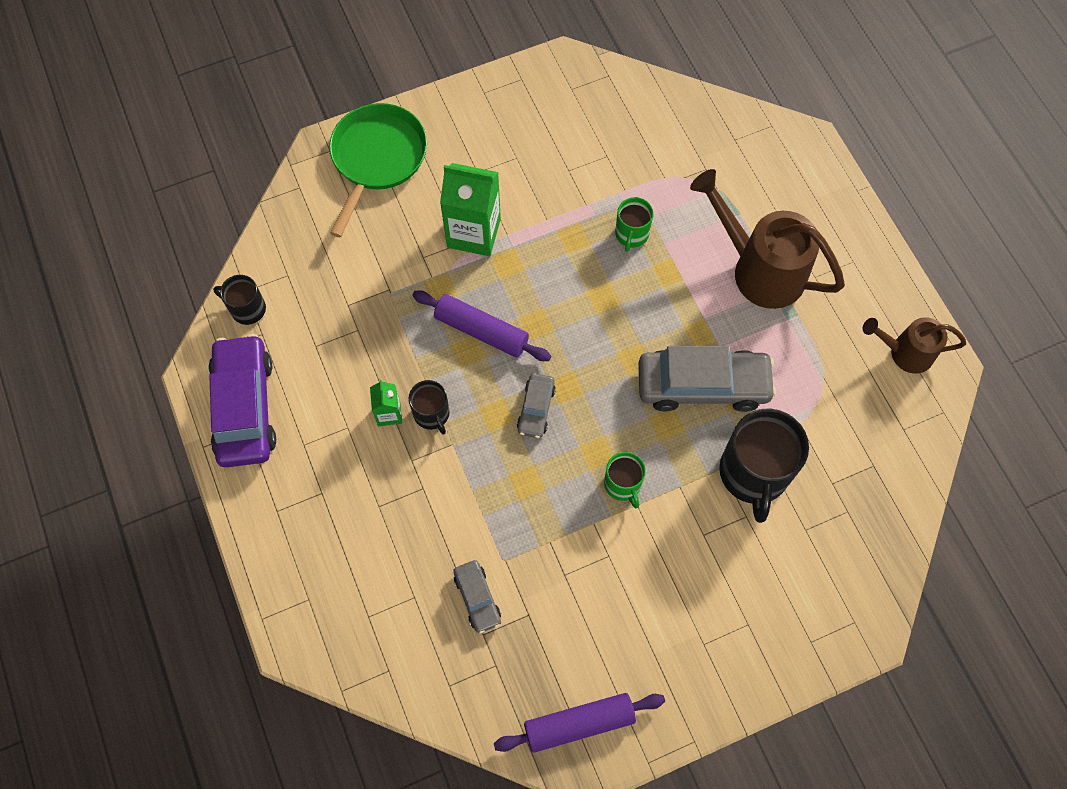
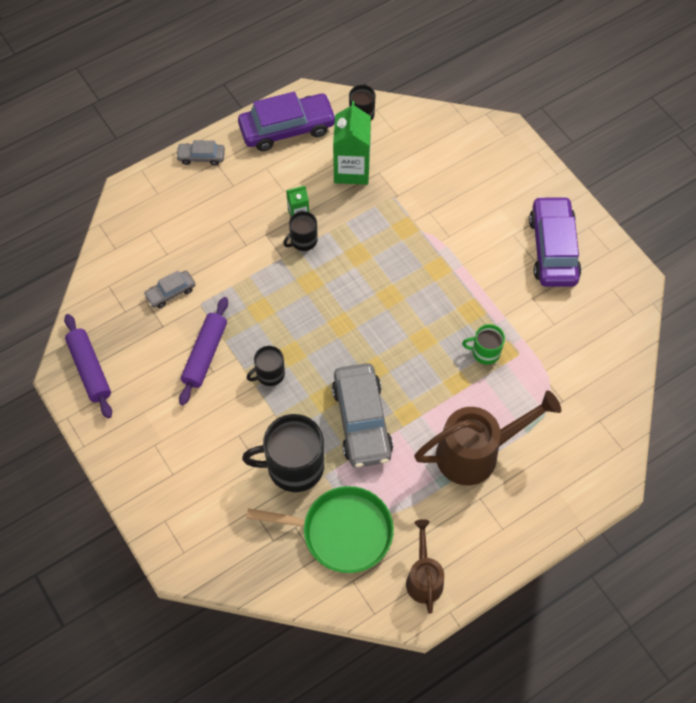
camera: 80 degrees right, 5 degrees down
green pan [329,103,427,237] -> green pan moved to [246,486,394,573]
purple rolling pin [412,290,551,361] -> purple rolling pin moved to [179,297,228,405]
green carton [440,163,501,256] -> green carton moved to [333,101,371,185]
grey car [517,373,556,438] -> grey car moved to [176,140,225,166]
green mug [604,452,646,508] -> black mug [247,346,285,386]
brown watering can [690,169,845,309] -> brown watering can turned 45 degrees clockwise [414,390,561,485]
none -> purple car [529,196,582,287]

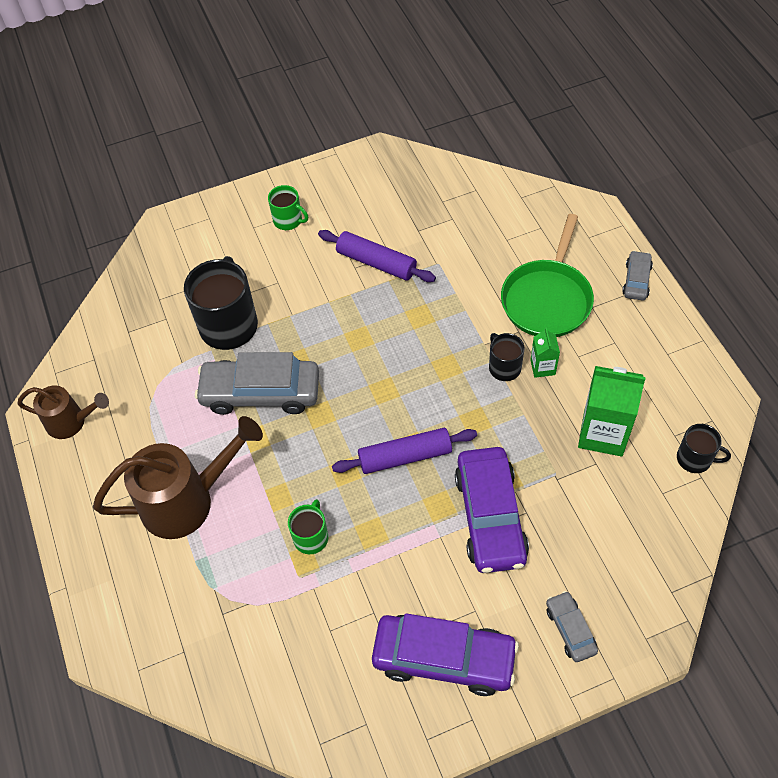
camera: 105 degrees right, 5 degrees down
purple rolling pin [64,314,112,419] -> purple rolling pin moved to [332,428,477,474]
grey car [143,271,196,308] -> grey car moved to [546,591,598,662]
purple car [238,92,336,151] -> purple car moved to [455,447,529,573]
green pan [246,486,394,573] -> green pan moved to [501,214,594,337]
black mug [247,346,285,386] -> none
brown watering can [414,390,561,485] -> brown watering can turned 105 degrees counterclockwise [93,416,263,539]
none -> green mug [268,185,308,230]

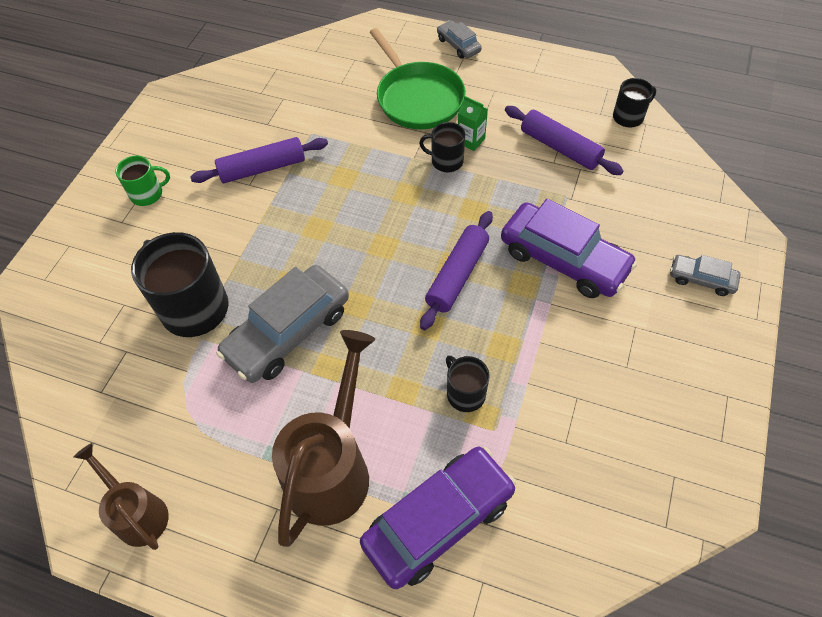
camera: 50 degrees left, 0 degrees up
brown watering can [17,386,109,439] -> brown watering can turned 90 degrees counterclockwise [74,443,169,550]
green mug [288,499,328,554] -> black mug [446,355,490,412]
purple car [372,613,519,696] -> purple car moved to [360,447,516,589]
green carton [578,366,646,456] -> purple rolling pin [505,106,624,175]

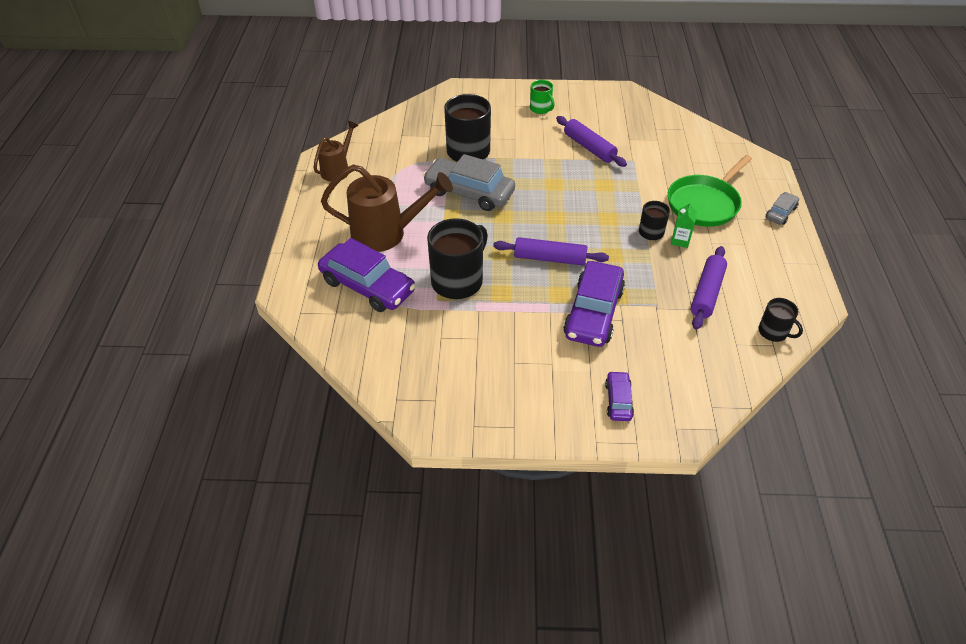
camera: 70 degrees right, 10 degrees down
black mug [446,355,490,412] -> black mug [427,218,488,299], size x1.90
grey car [670,255,740,296] -> purple car [605,371,634,421]

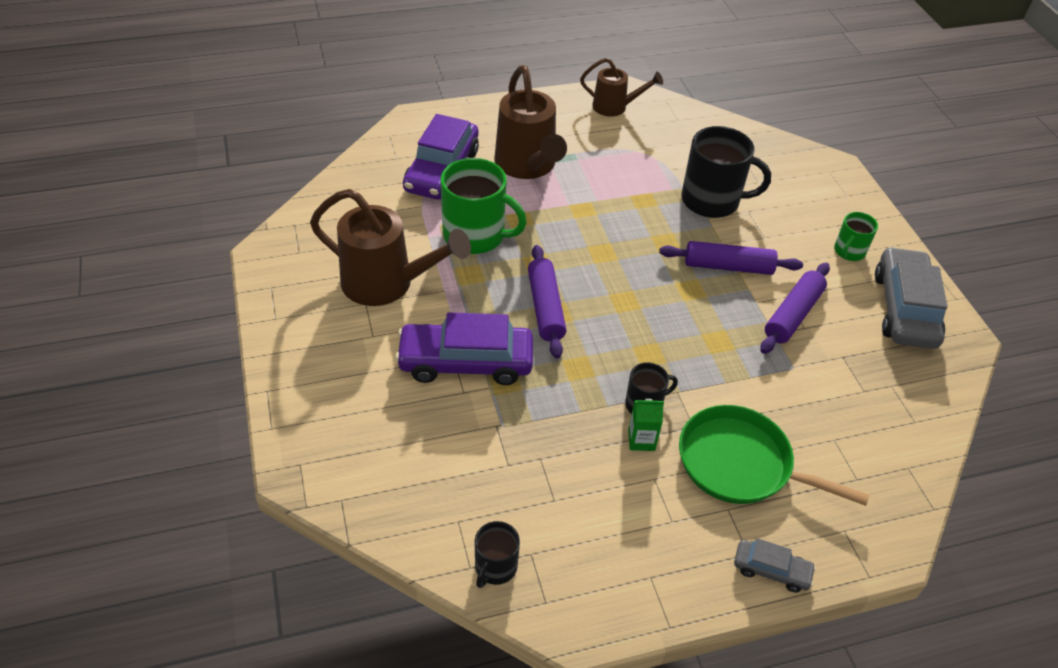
camera: 70 degrees right, 0 degrees up
grey car [423,154,515,211] -> grey car moved to [875,247,948,349]
black mug [427,218,488,299] -> green mug [440,158,527,254]
purple car [605,371,634,421] -> none
purple rolling pin [691,246,727,330] -> purple rolling pin moved to [659,241,803,275]
none -> brown watering can [310,189,471,306]

